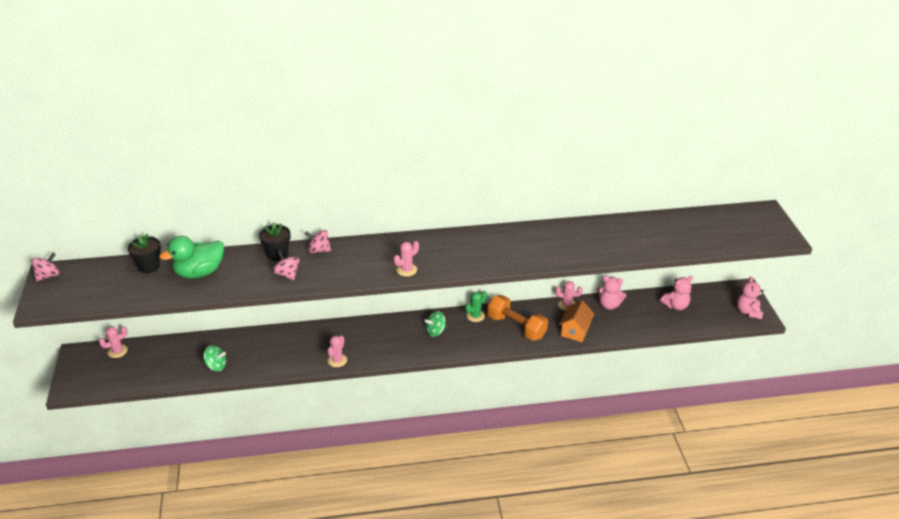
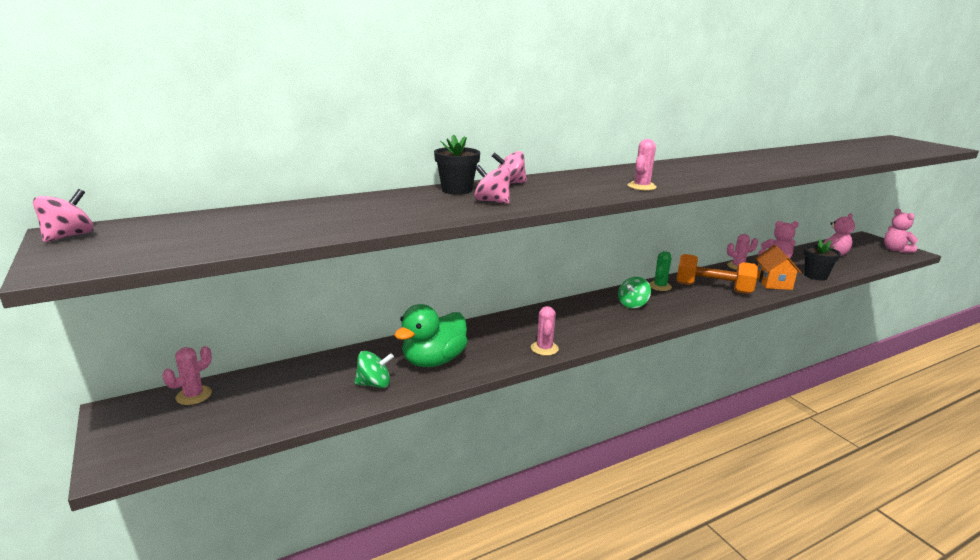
camera: 20 degrees left, 15 degrees down
black flower pot [128,234,161,273] -> black flower pot moved to [804,239,841,280]
green duck [159,236,224,279] -> green duck moved to [394,304,468,367]

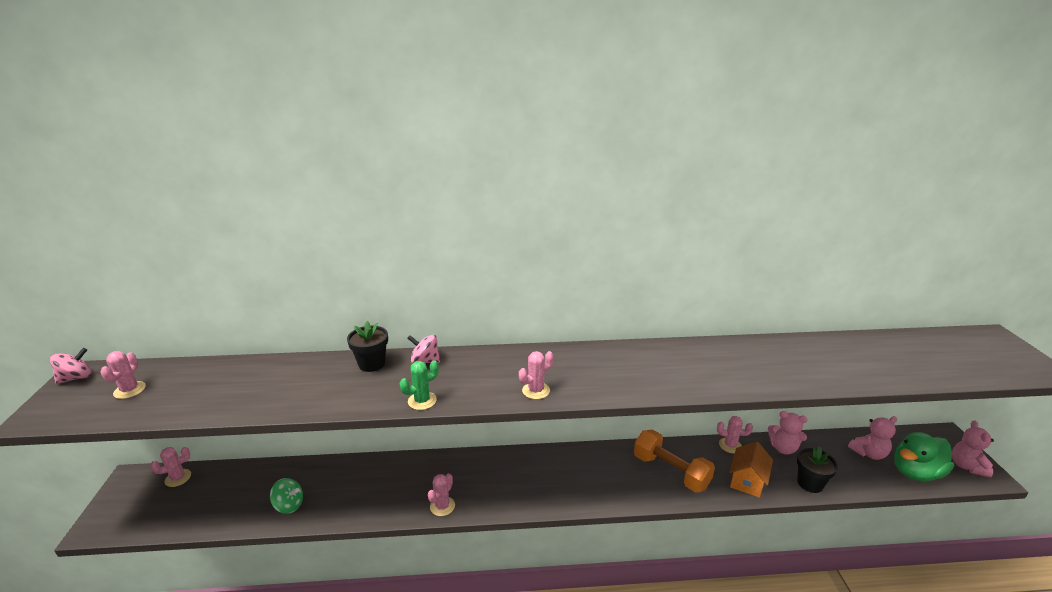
camera: 25 degrees right, 5 degrees up
green duck [394,304,468,367] -> green duck moved to [894,432,954,481]
pink spinning top [474,165,510,204] -> none
green spinning top [618,277,651,308] -> none
green cactus [649,251,672,291] -> green cactus moved to [400,361,439,410]
none -> pink cactus [101,351,146,399]

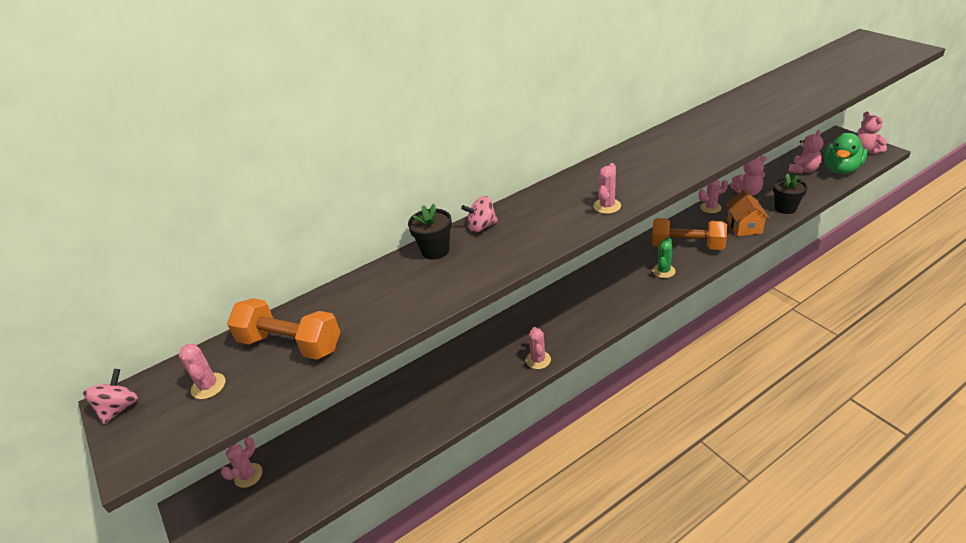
camera: 25 degrees left, 10 degrees up
green spinning top [270,478,303,514] -> none
green cactus [400,361,439,410] -> green cactus moved to [652,237,676,278]
none -> orange dumbbell [227,298,340,360]

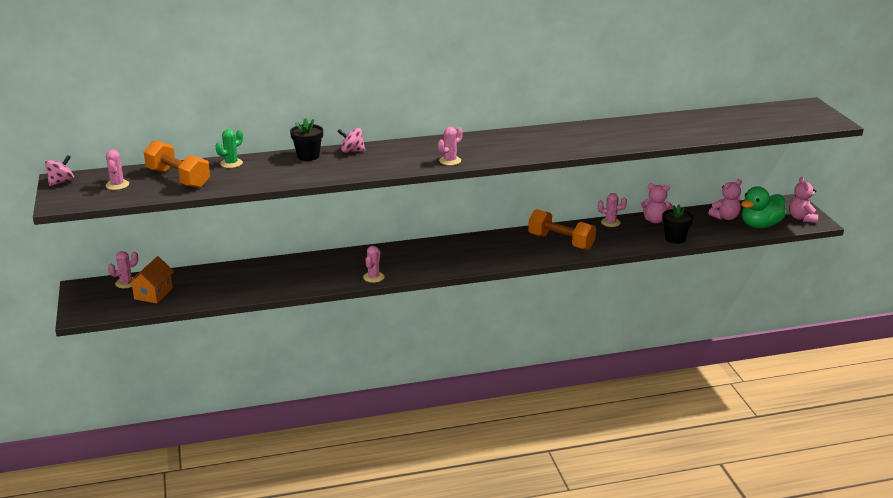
camera: 15 degrees right, 10 degrees down
green cactus [652,237,676,278] -> green cactus moved to [215,129,243,168]
orange house [726,190,770,236] -> orange house moved to [128,256,174,303]

